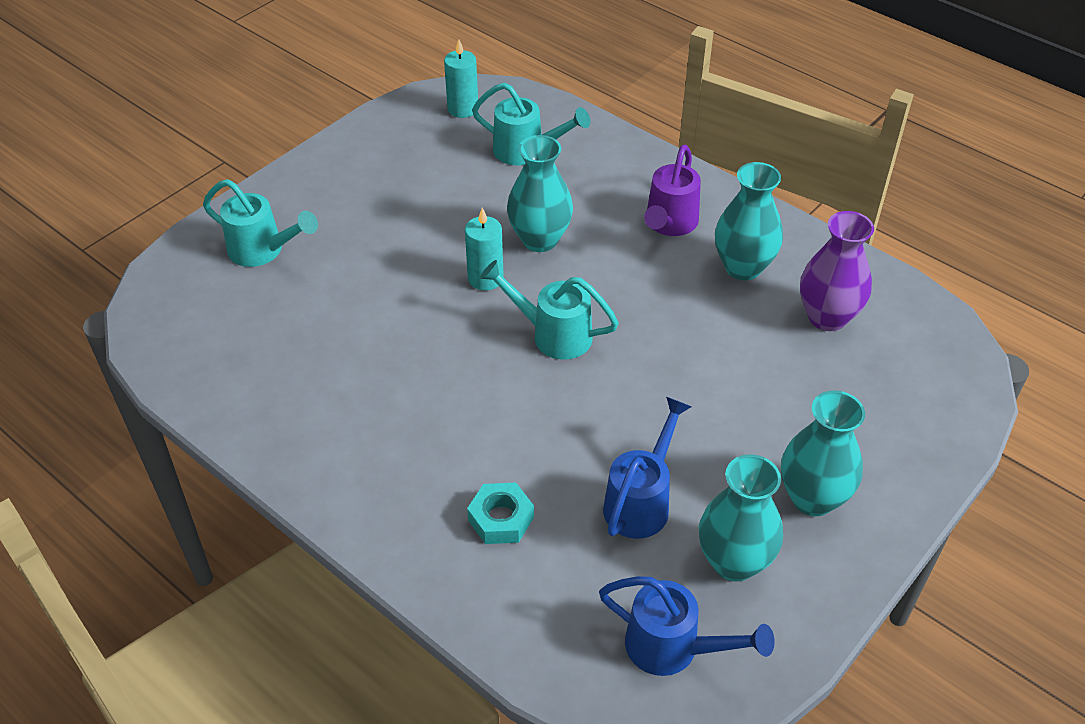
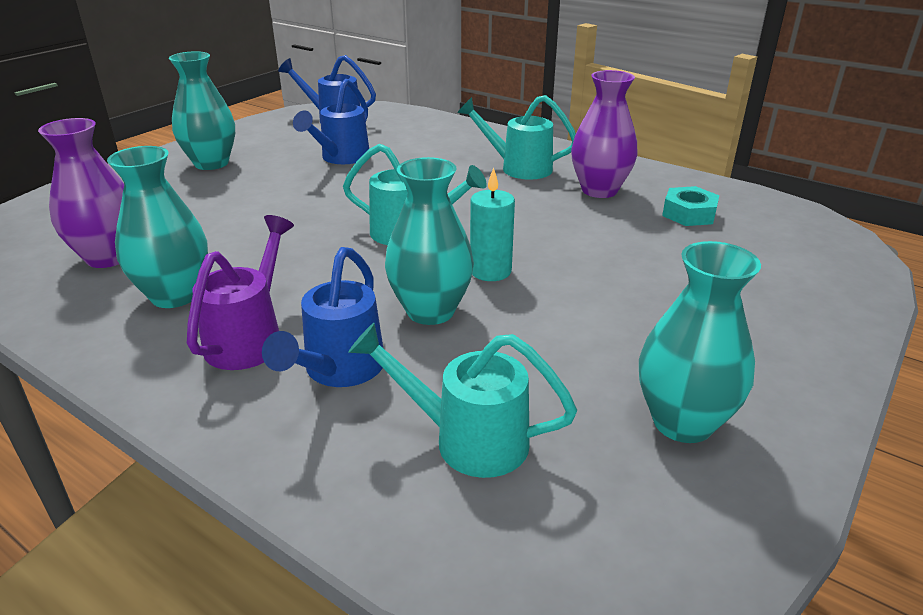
camera: 175 degrees right, 15 degrees down
turquoise watering can [203,179,318,267] -> turquoise watering can moved to [457,95,576,179]
turquoise candle [444,39,478,118] -> none
turquoise nut [467,483,534,544] -> turquoise nut moved to [662,186,719,226]
turquoise vase [699,454,783,582] -> turquoise vase moved to [639,241,761,443]
none -> blue watering can [262,247,384,387]
none -> purple vase [571,70,637,198]

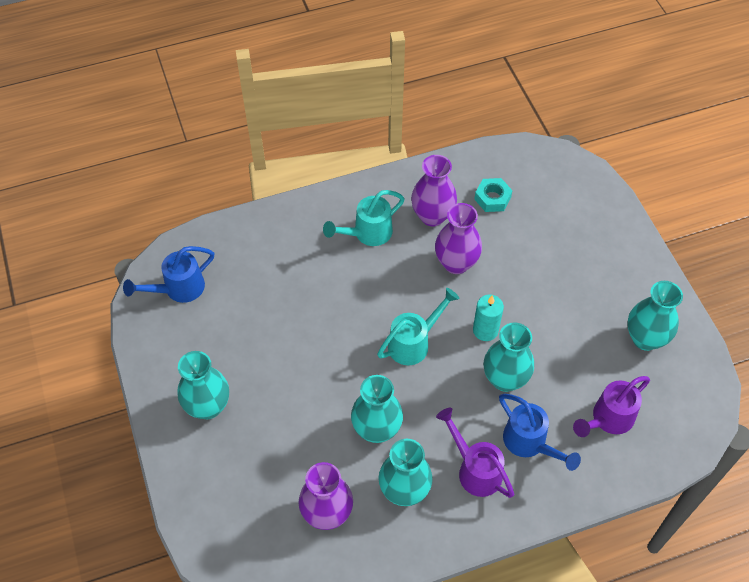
camera: 55 degrees left, 25 degrees up
blue watering can [293,79,369,164] -> none
turquoise watering can [348,323,577,478] -> purple watering can [573,376,650,437]
none -> turquoise vase [351,375,403,443]
none -> purple vase [435,203,482,274]

